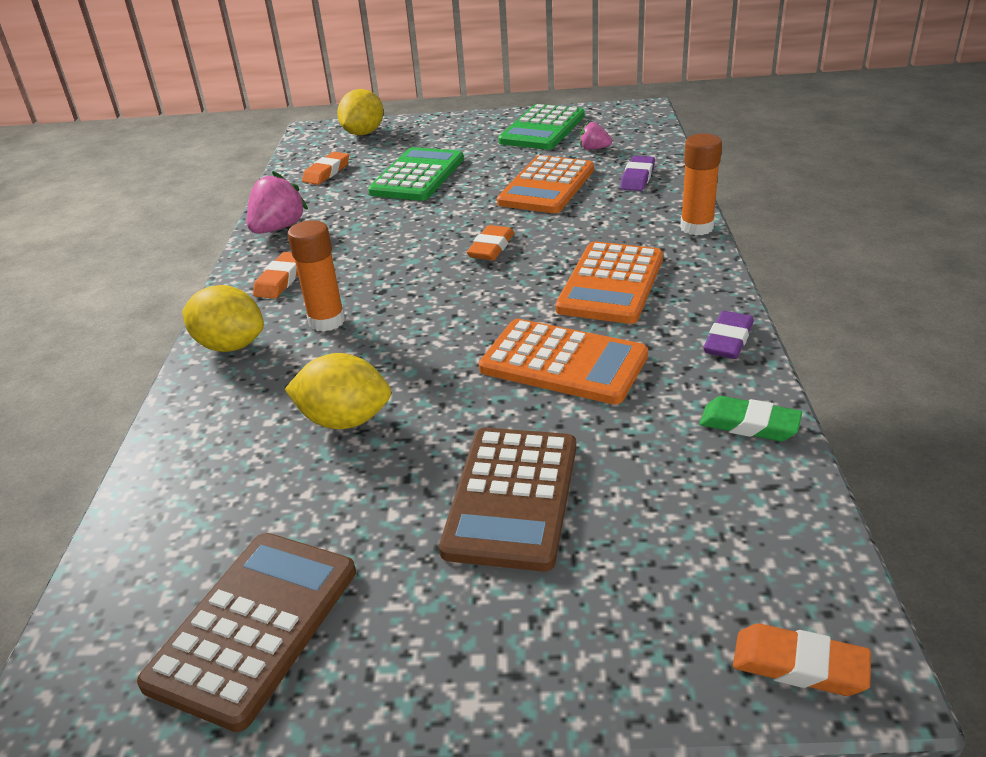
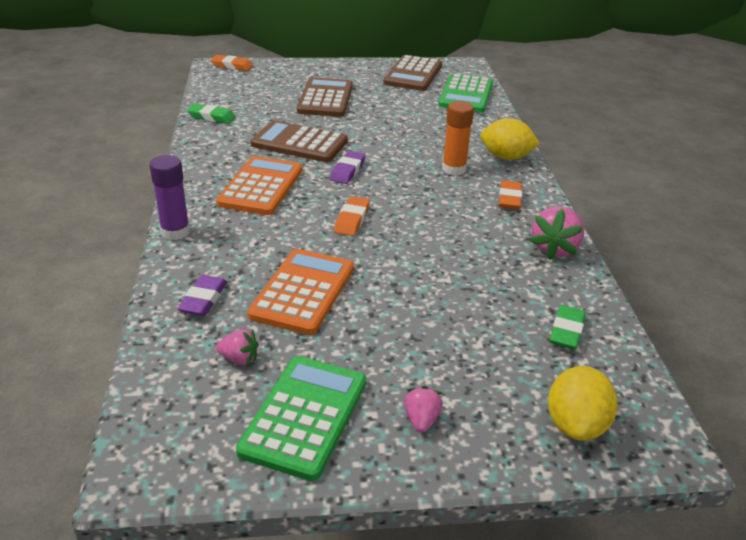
camera: 170 degrees right, 0 degrees up
yellow lemon [285,353,391,429] -> none
orange eraser [302,152,349,185] -> green eraser [550,305,586,349]
green calculator [368,147,464,201] -> green calculator moved to [438,74,493,113]
orange calculator [479,319,648,405] -> brown calculator [250,120,348,162]
orange glue stick [680,134,722,236] -> purple glue stick [150,155,190,240]
purple eraser [703,311,754,359] -> purple eraser moved to [330,151,366,184]
none -> pink strawberry [404,386,443,433]

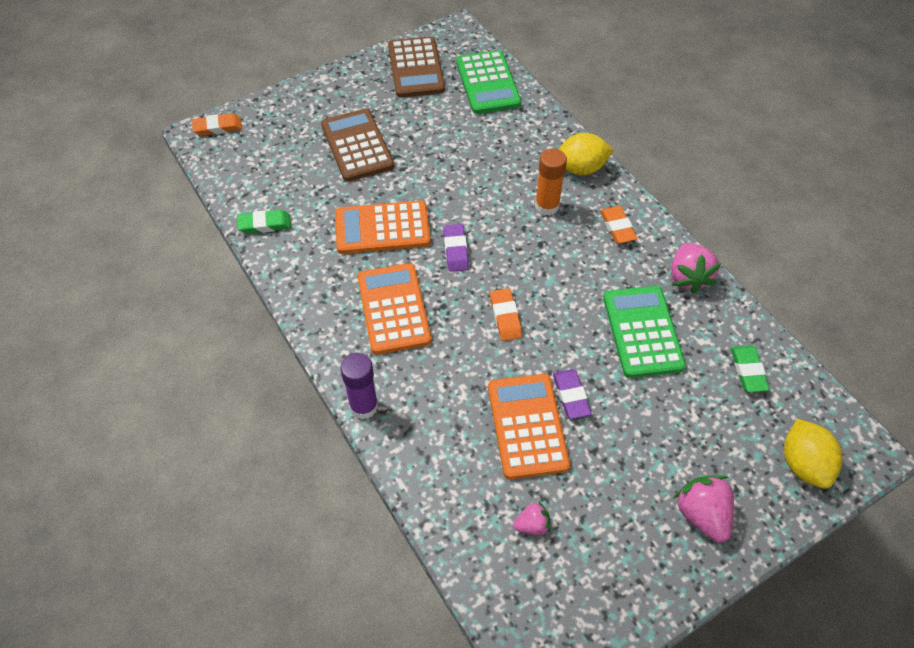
camera: 25 degrees left, 20 degrees up
purple eraser [177,275,227,316] -> purple eraser moved to [553,369,591,419]
green calculator [236,356,366,481] -> green calculator moved to [603,286,686,378]
brown calculator [250,120,348,162] -> orange calculator [335,200,431,254]
pink strawberry [404,386,443,433] -> pink strawberry [673,476,734,543], size x1.75

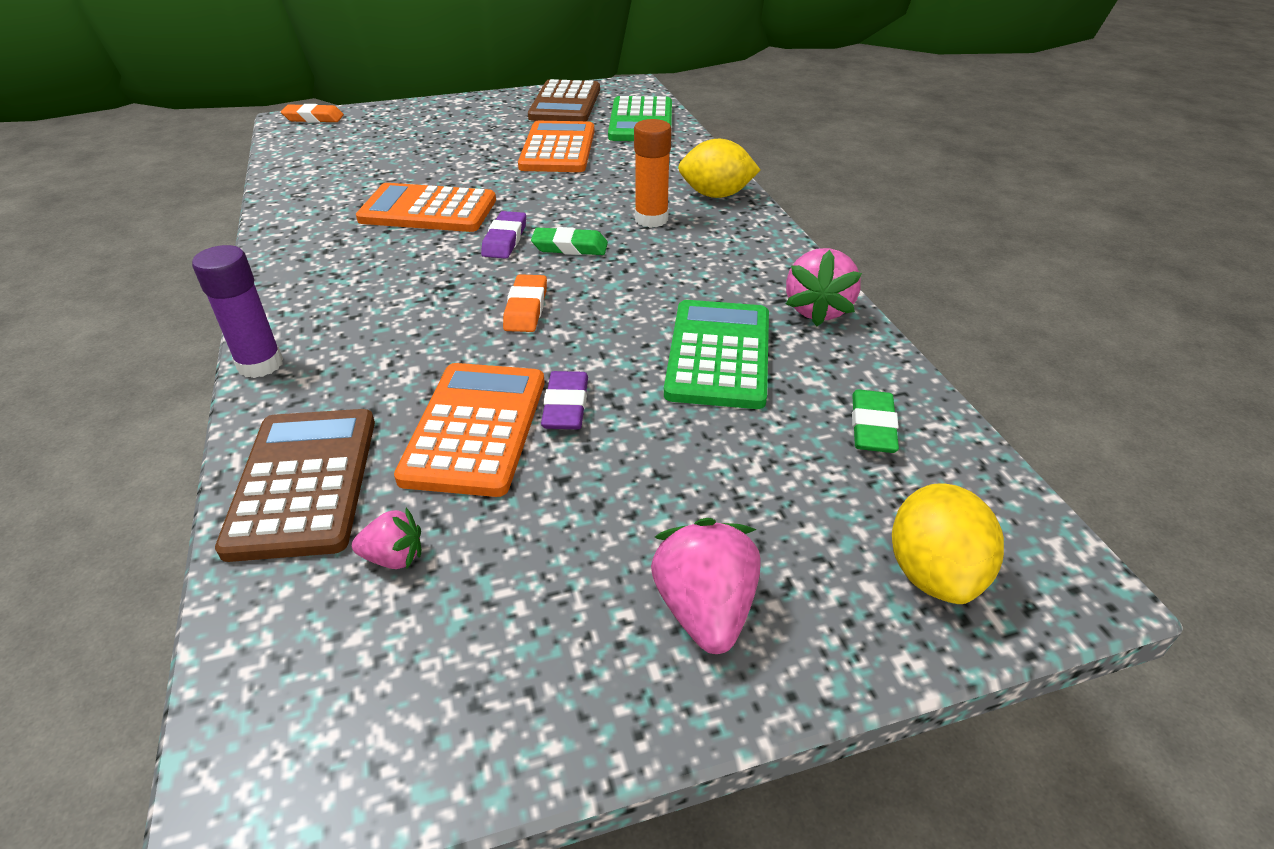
camera: 15 degrees right, 15 degrees down
green eraser [237,210,291,234] -> green eraser moved to [531,227,608,255]
brown calculator [321,109,394,182] -> brown calculator moved to [215,409,375,562]
orange calculator [357,263,431,355] -> orange calculator moved to [518,121,595,172]
orange eraser [600,206,638,244] -> none

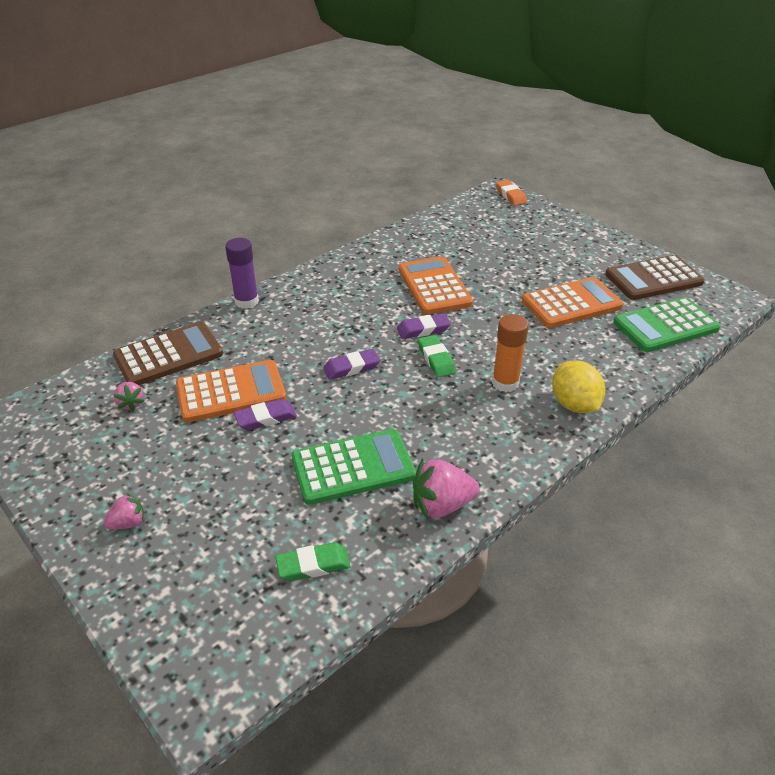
camera: 65 degrees right, 0 degrees up
orange eraser [503,274,547,332] -> purple eraser [323,349,380,380]
pink strawberry [651,518,761,654] -> pink strawberry [104,493,145,529], size x0.57
yellow lemon [892,483,1004,604] -> none

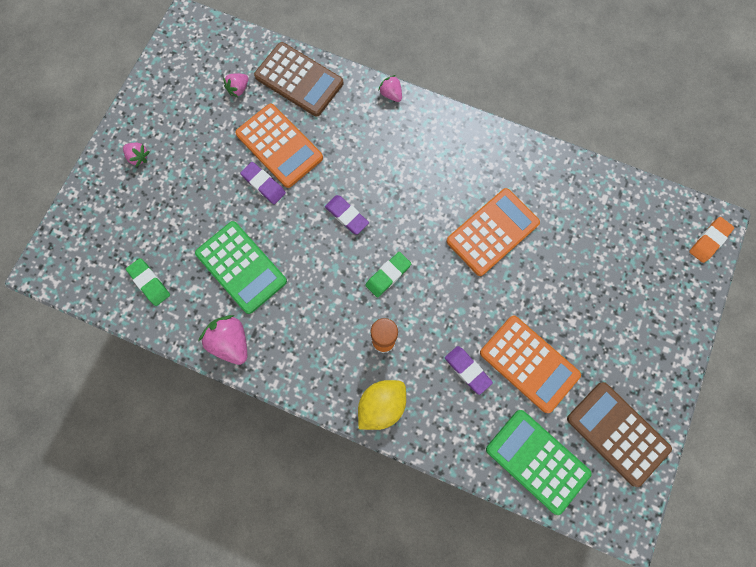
camera: 65 degrees right, 35 degrees up
purple glue stick [225,238,259,309] -> pink strawberry [378,75,402,102]
purple eraser [397,313,451,339] -> purple eraser moved to [445,346,493,395]

